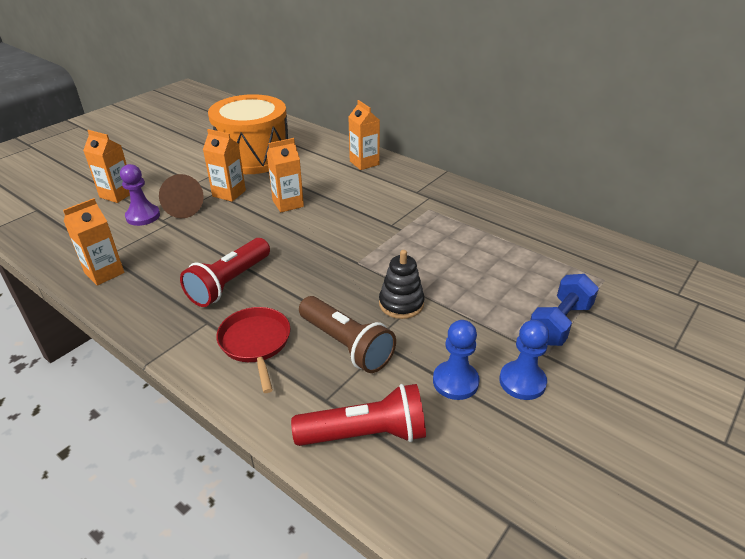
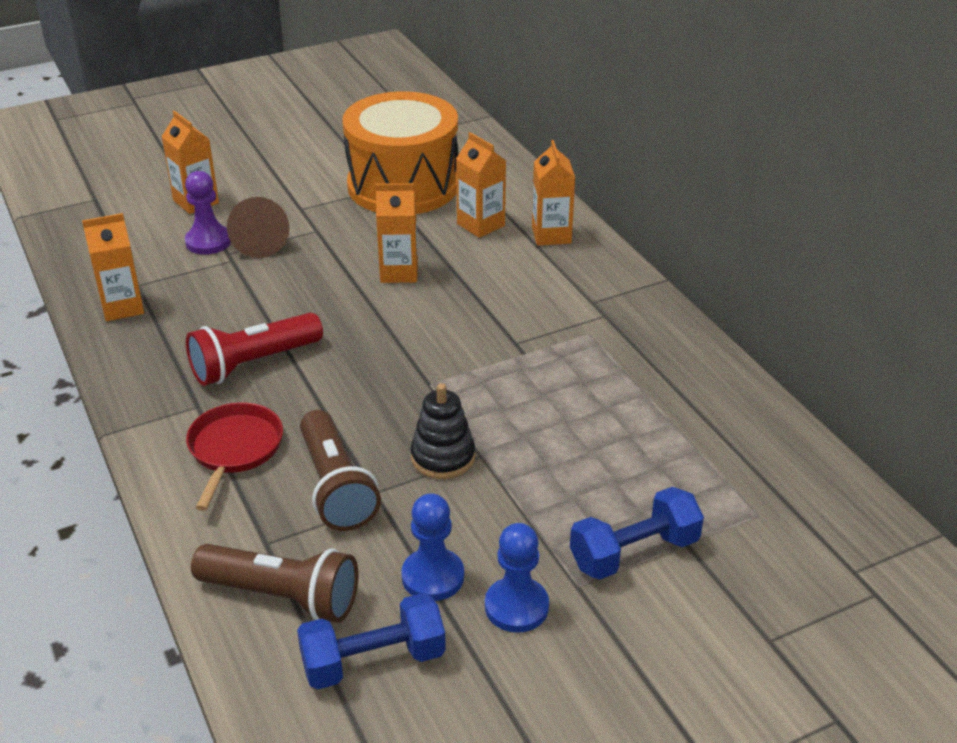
camera: 25 degrees right, 0 degrees up
orange carton [203,129,246,202] -> orange carton moved to [456,132,506,238]
red flashlight [291,384,426,446] -> brown flashlight [191,544,358,623]
none -> blue dumbbell [297,593,446,690]

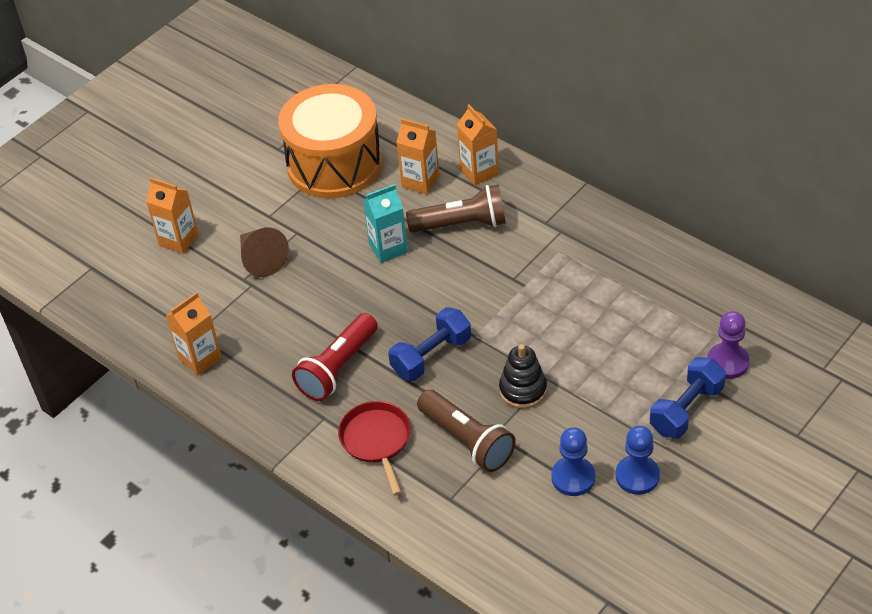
camera: 20 degrees left, 10 degrees up
purple pawn [185,171,231,255] -> purple pawn moved to [707,311,749,379]
brown flashlight [191,544,358,623] -> brown flashlight moved to [406,184,506,233]
blue dumbbell [297,593,446,690] -> blue dumbbell moved to [388,307,471,381]
orange carton [376,183,418,283] -> turquoise carton [363,184,408,263]

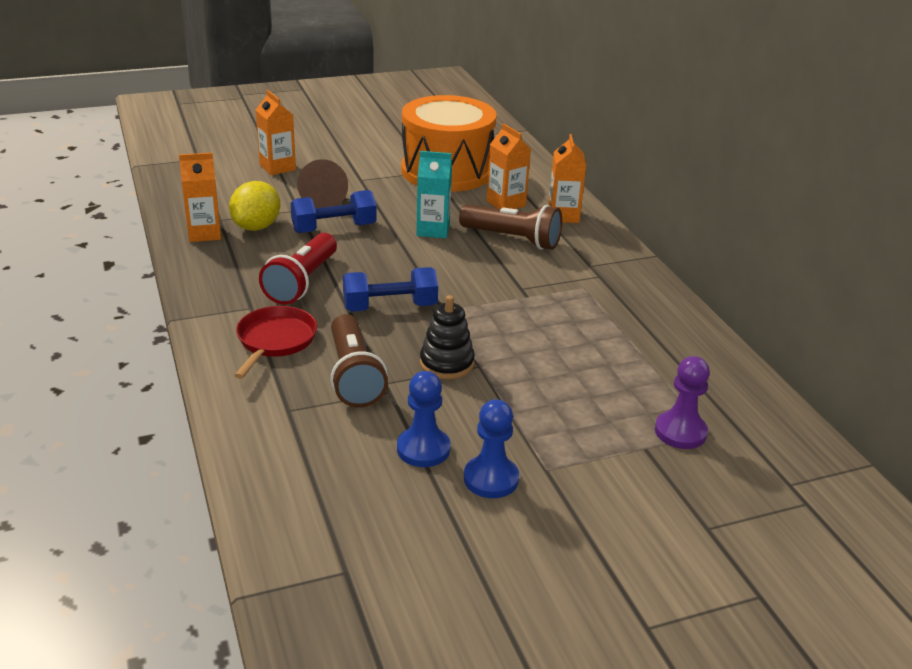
camera: 25 degrees right, 15 degrees down
red flashlight [292,313,378,401] -> red flashlight turned 45 degrees counterclockwise [259,233,337,305]
blue dumbbell [650,357,726,438] -> blue dumbbell moved to [291,190,377,233]
none -> yellow lemon [229,181,280,231]

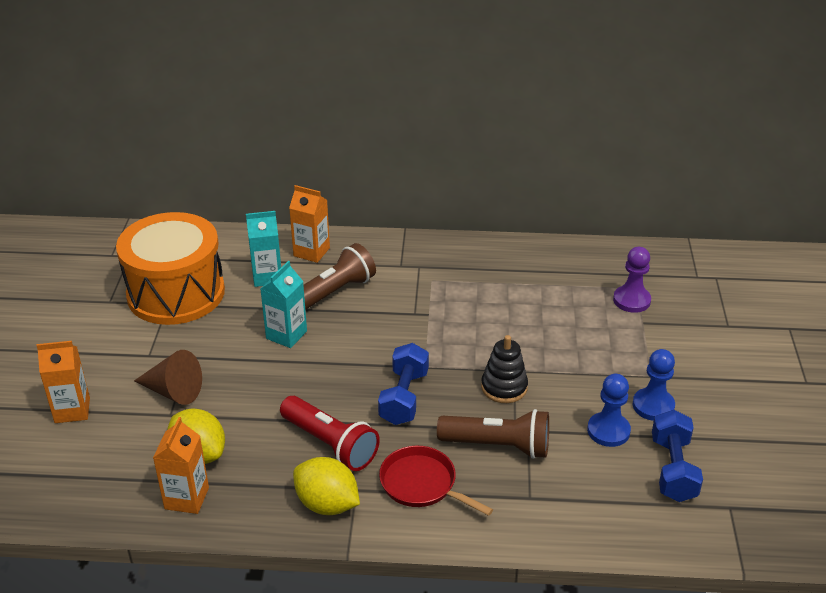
camera: 65 degrees left, 5 degrees up
blue dumbbell [291,190,377,233] -> blue dumbbell moved to [652,410,703,502]
orange carton [487,123,531,209] -> turquoise carton [246,211,281,287]
none -> yellow lemon [293,457,360,515]

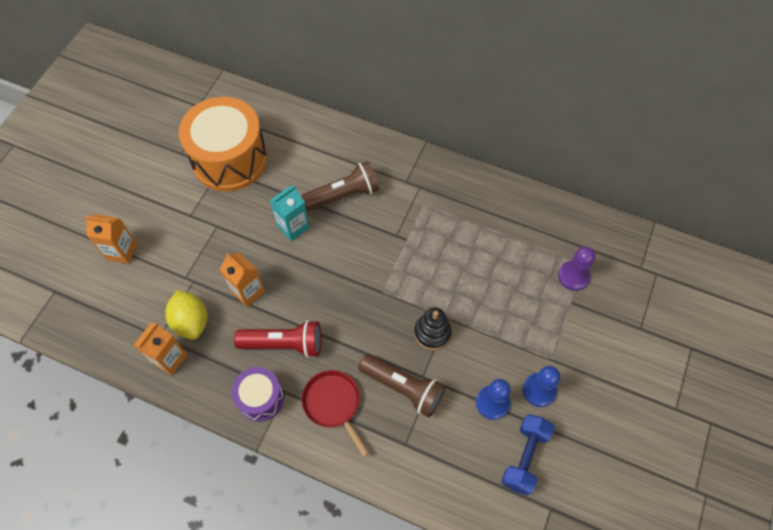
camera: 20 degrees right, 25 degrees up
brown cone [134,350,202,405] -> none
turquoise carton [246,211,281,287] -> none
red flashlight [280,396,380,471] -> red flashlight turned 60 degrees counterclockwise [234,320,322,358]
orange carton [289,185,330,263] -> orange carton moved to [220,253,265,307]
yellow lemon [293,457,360,515] -> purple drum [231,367,284,422]
blue dumbbell [378,343,429,425] -> none

